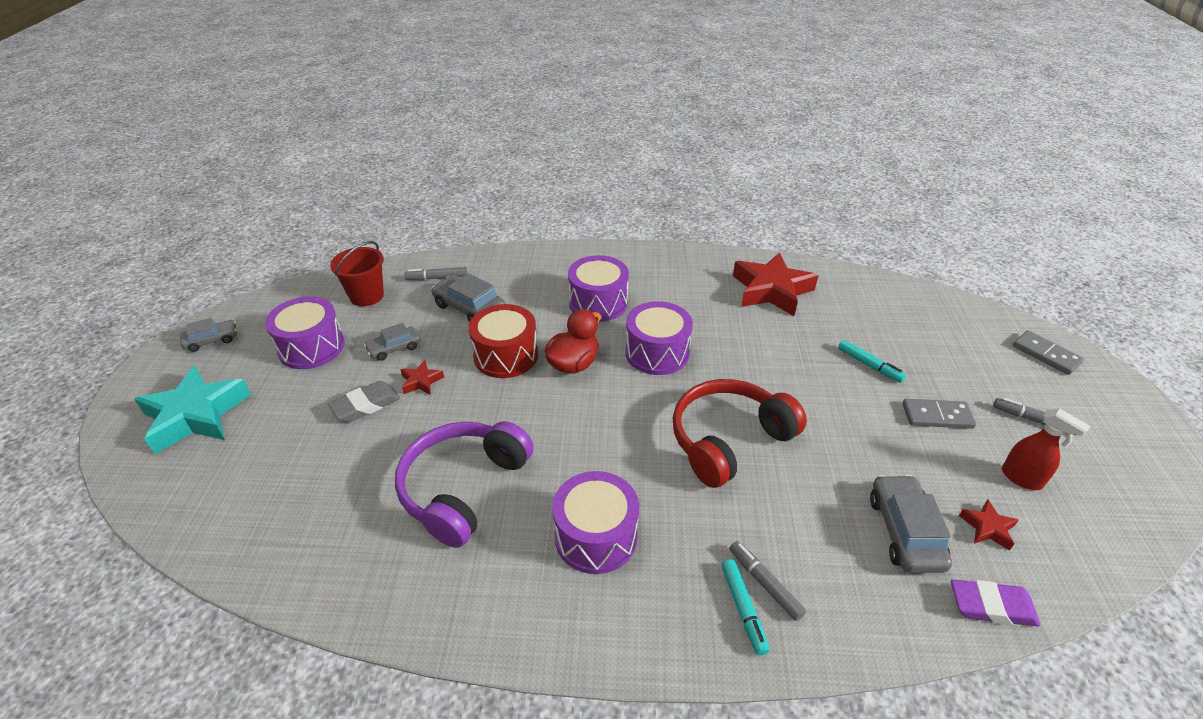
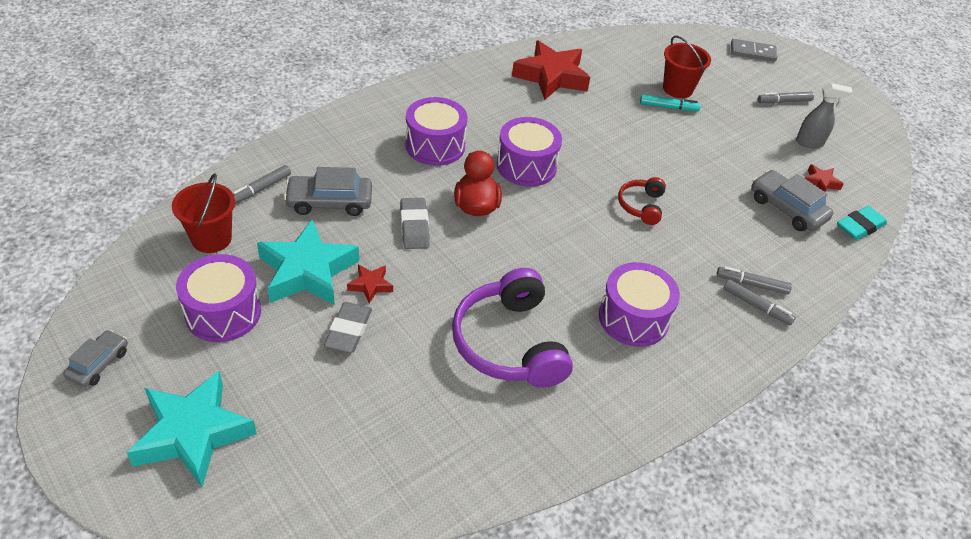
camera: 45 degrees left, 5 degrees up
grey car [364,323,420,361] -> turquoise star [257,220,359,305]
red drum [468,304,538,378] -> grey eraser [400,198,430,249]
red headphones [673,379,807,488] -> red headphones [618,177,666,225], size x0.51
turquoise marker [721,559,769,656] -> grey marker [723,279,796,325]
grey domino [903,399,976,429] -> none
purple eraser [951,580,1040,627] -> turquoise eraser [837,206,887,240]
red spray bottle [1002,408,1090,490] -> grey spray bottle [796,83,853,148]
none -> red bucket [663,36,711,98]

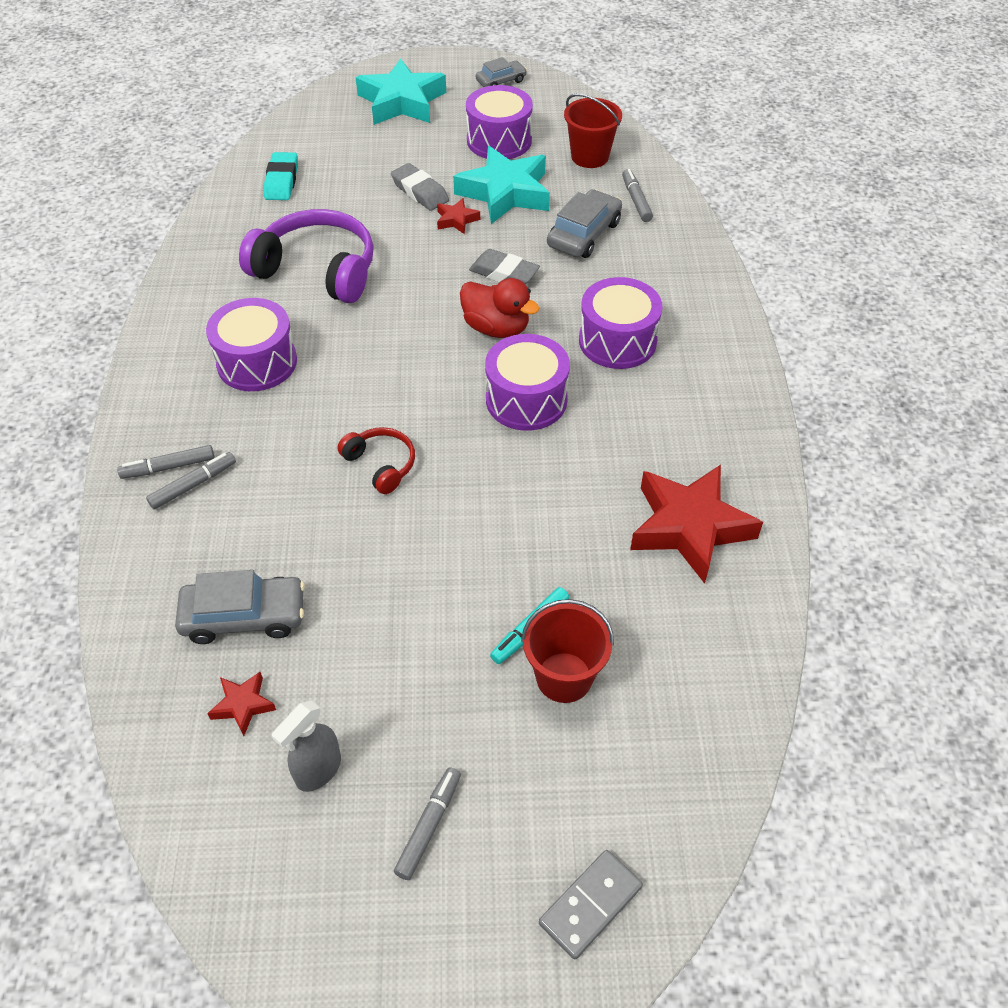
camera: 130 degrees right, 5 degrees up
grey car [63,330,128,387] -> grey car turned 90 degrees counterclockwise [476,57,527,87]
turquoise eraser [837,206,887,240] -> turquoise eraser moved to [264,152,298,200]

